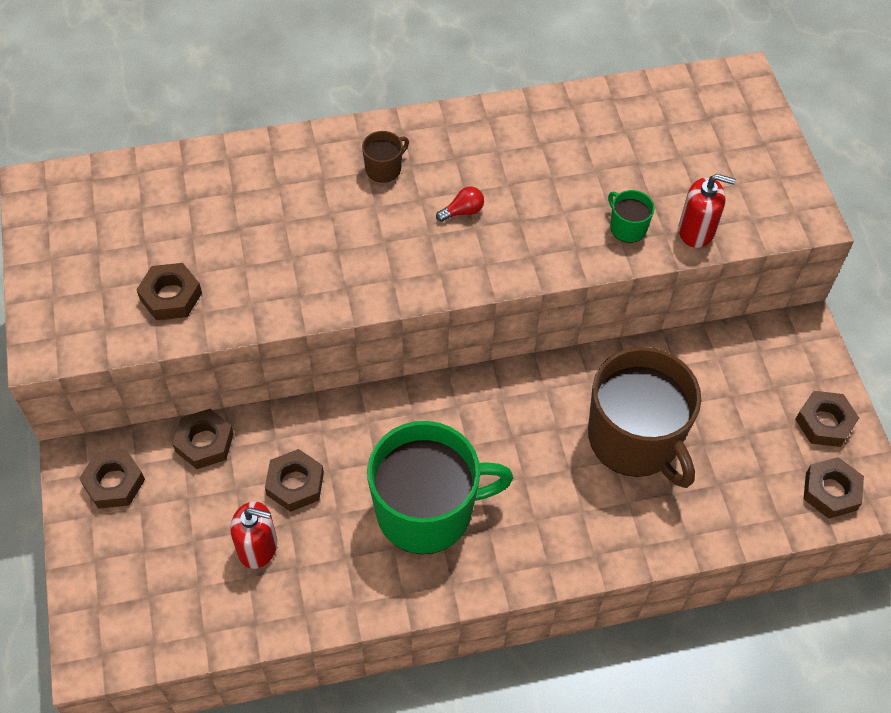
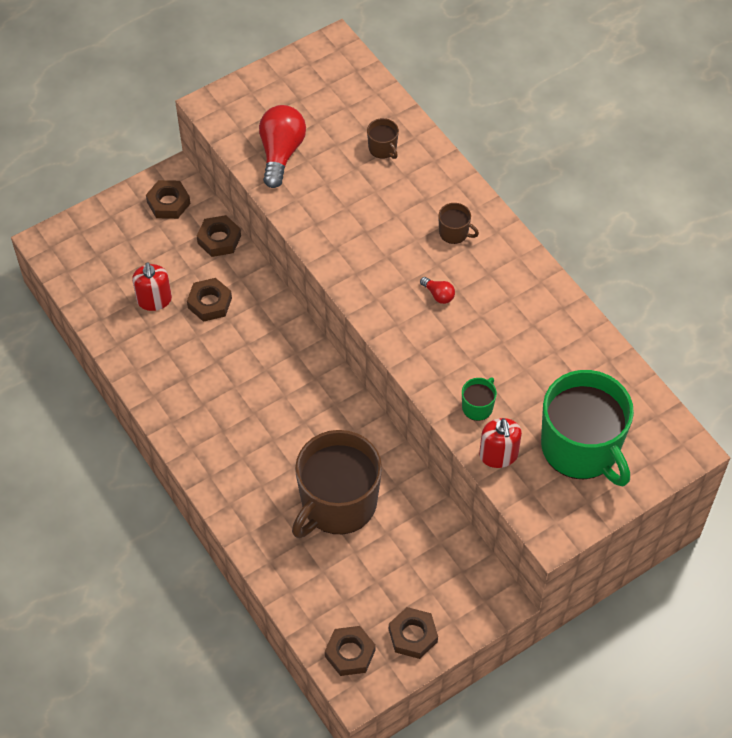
camera: 70 degrees right, 0 degrees up
brown nut [136,263,202,320] -> red light bulb [259,105,306,188]
green mug [367,421,513,554] -> green mug moved to [541,370,634,486]
none -> brown mug [367,118,399,159]

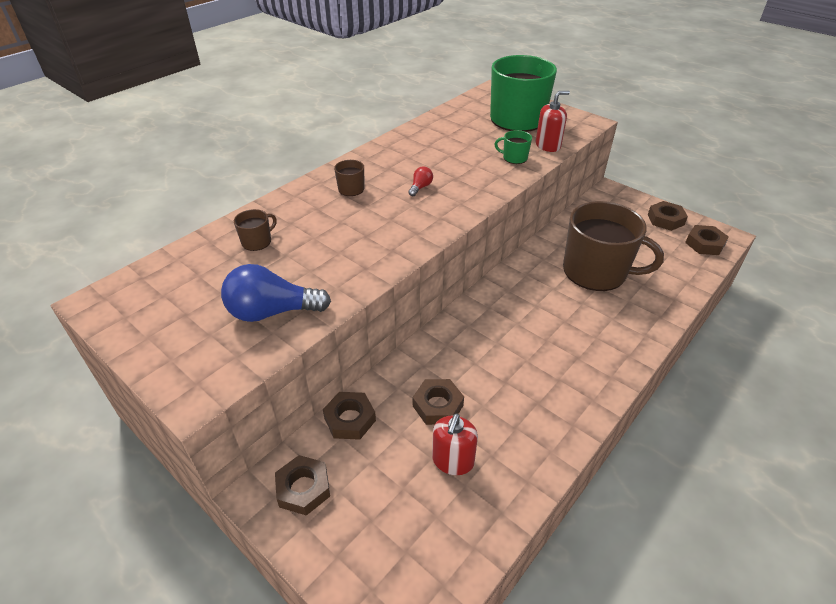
camera: 105 degrees left, 15 degrees down
red soap dispenser [132,262,172,311] -> red soap dispenser turned 135 degrees clockwise [432,414,478,475]
red light bulb [259,105,306,188] -> blue light bulb [221,264,331,322]

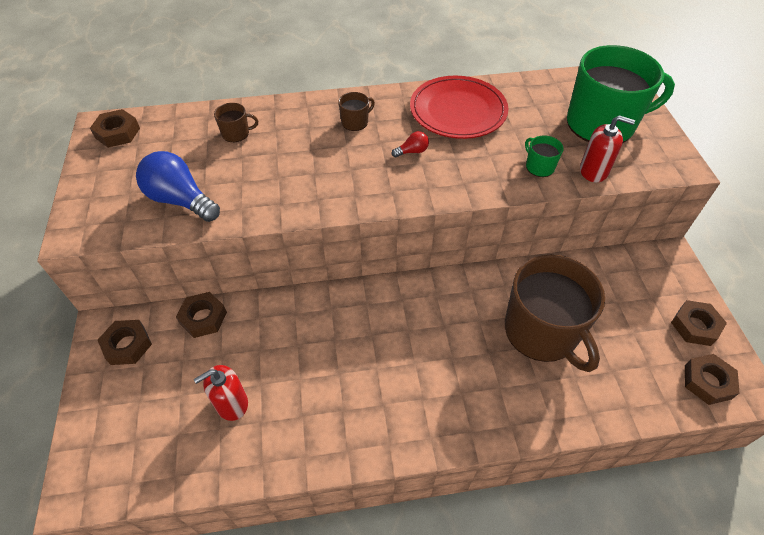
camera: 40 degrees right, 10 degrees up
brown nut [413,379,464,425] -> brown nut moved to [90,109,140,148]
none -> red plate [410,76,508,139]

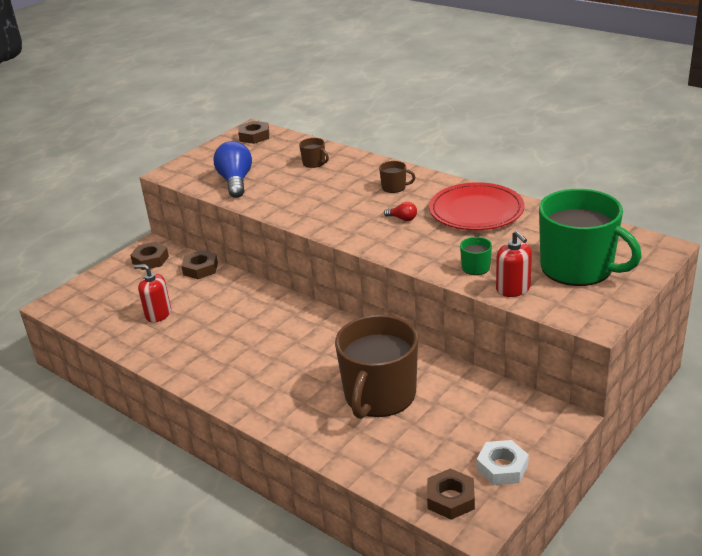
camera: 50 degrees right, 20 degrees down
brown nut [671,300,727,346] -> white nut [477,440,529,485]

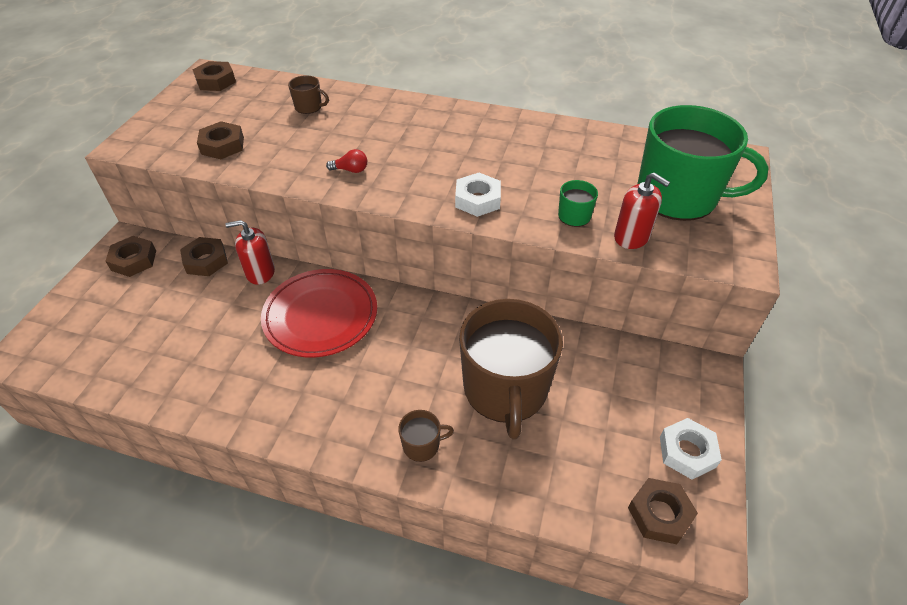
camera: 25 degrees left, 15 degrees up
red soap dispenser [134,264,171,322] -> red soap dispenser moved to [225,220,275,285]
blue light bulb [214,141,252,198] -> brown nut [197,121,244,159]
brown mug [379,161,415,193] -> brown mug moved to [398,410,454,462]
red light bulb [384,202,417,221] -> red light bulb moved to [326,149,367,173]
red plate [429,182,525,230] -> red plate moved to [261,269,377,358]
none -> white nut [455,173,501,217]

